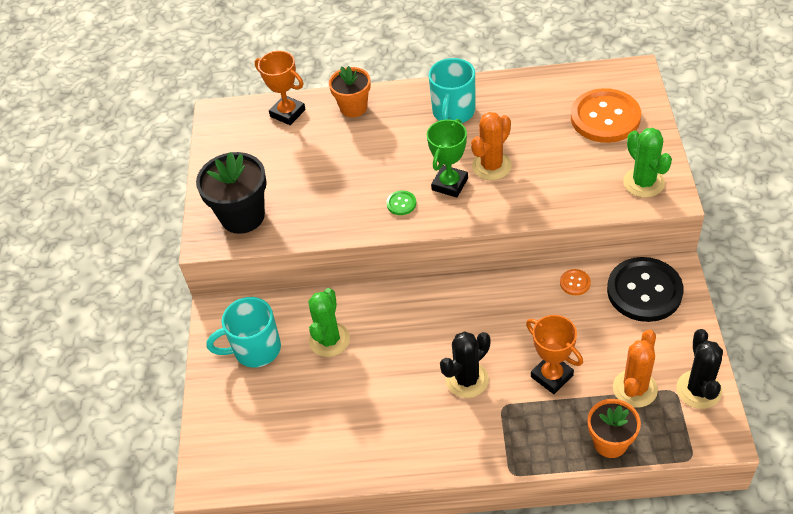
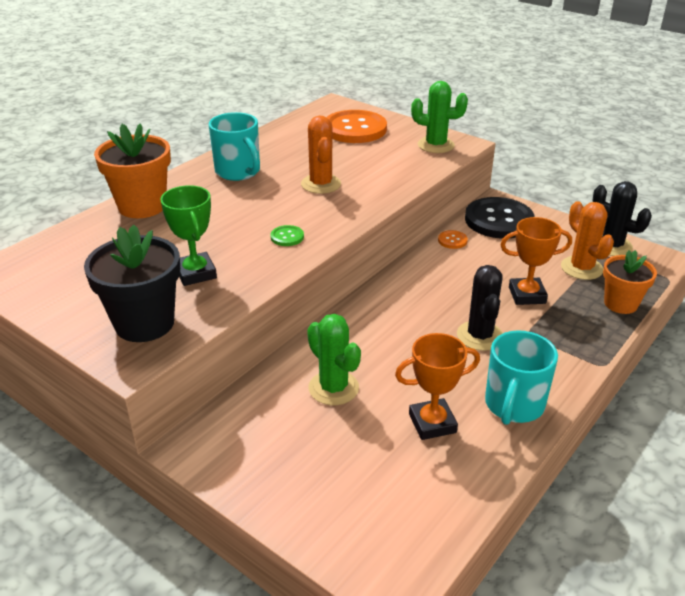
camera: 55 degrees left, 15 degrees down
turquoise mug [206,297,281,368] -> turquoise mug moved to [485,330,558,425]
orange trophy [255,51,306,125] -> orange trophy moved to [395,333,480,440]
orange flower pot [329,66,371,117] -> orange flower pot [94,123,171,218], size x1.51
green trophy [427,119,468,198] -> green trophy moved to [160,185,217,286]

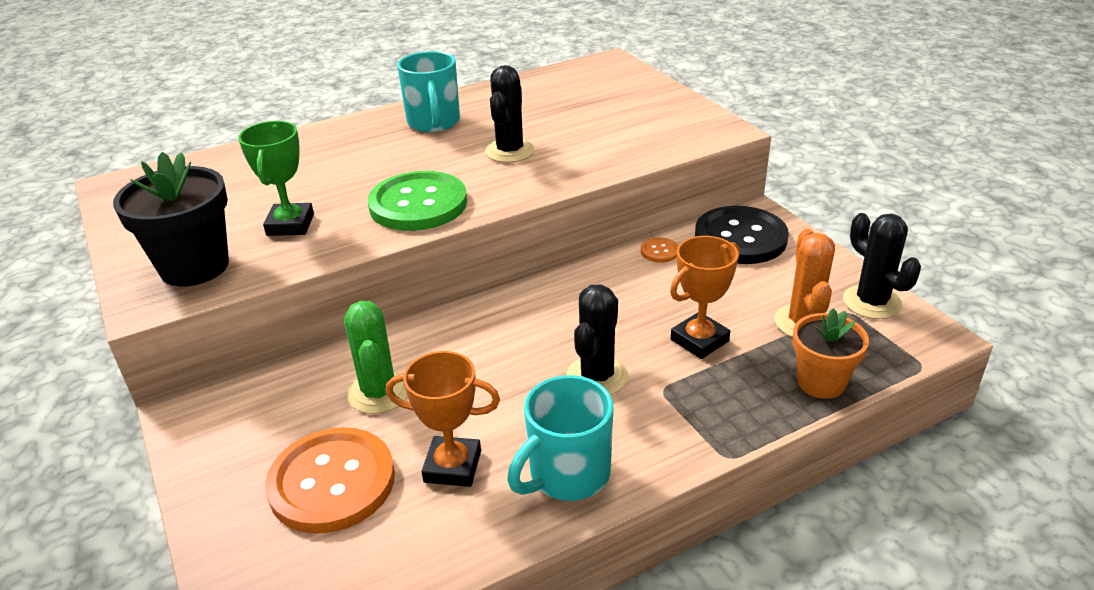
camera: 25 degrees right, 0 degrees up
orange flower pot [94,123,171,218] -> none
green button [270,225,304,246] -> green button [368,171,467,231], size x2.41
orange cactus [301,115,341,194] -> black cactus [485,65,535,163]
orange button [326,110,387,143] -> orange button moved to [265,427,395,534]
green cactus [411,81,468,153] -> none
orange trophy [500,217,572,305] -> orange trophy turned 60 degrees counterclockwise [670,236,740,359]

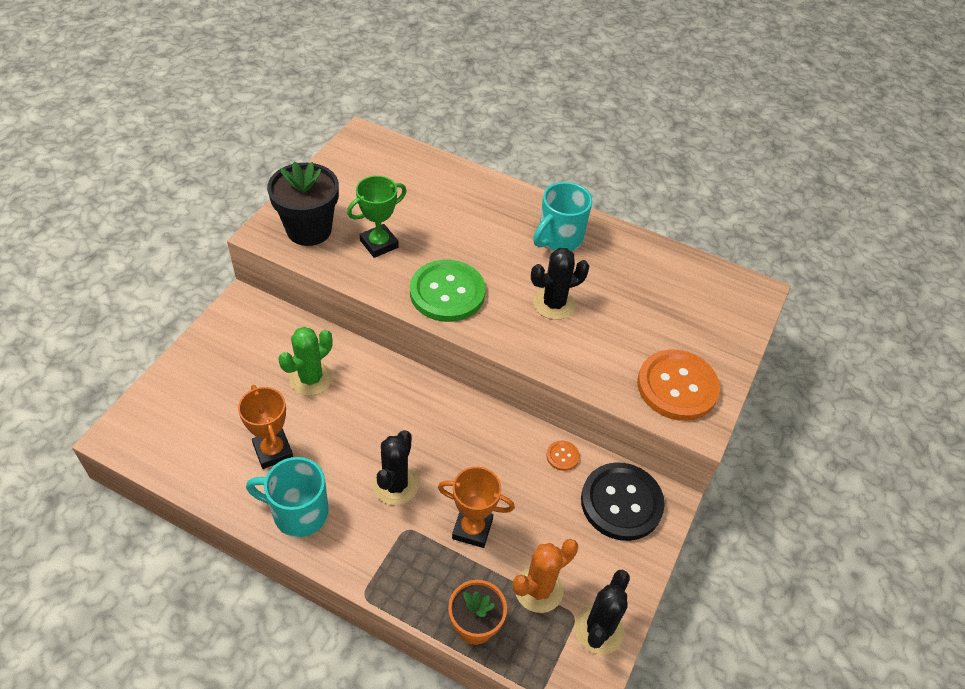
camera: 50 degrees right, 15 degrees up
orange button [265,427,395,534] -> orange button moved to [637,349,720,421]
black cactus [566,284,628,395] -> black cactus turned 60 degrees counterclockwise [373,430,419,505]

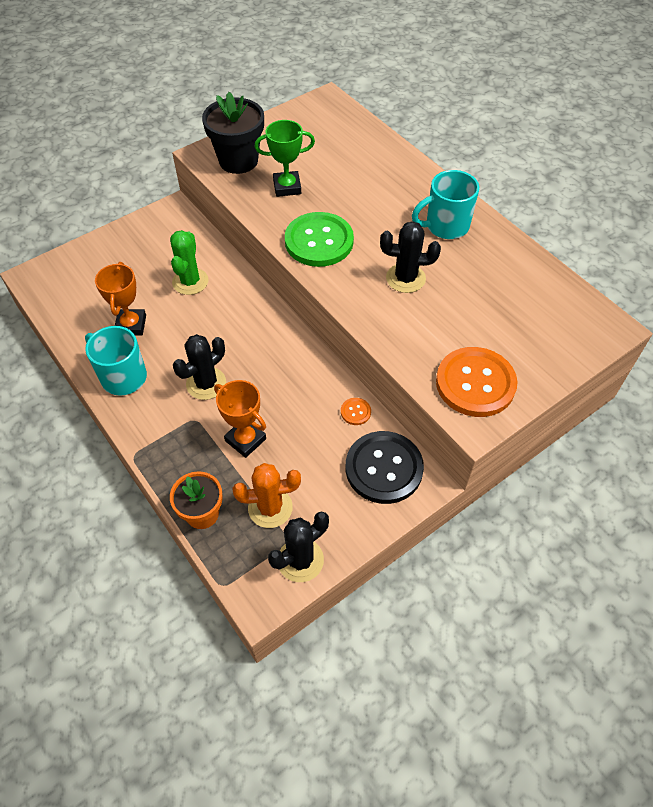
camera: 30 degrees right, 5 degrees up
green cactus [278,327,333,396] -> green cactus turned 60 degrees counterclockwise [170,230,209,295]

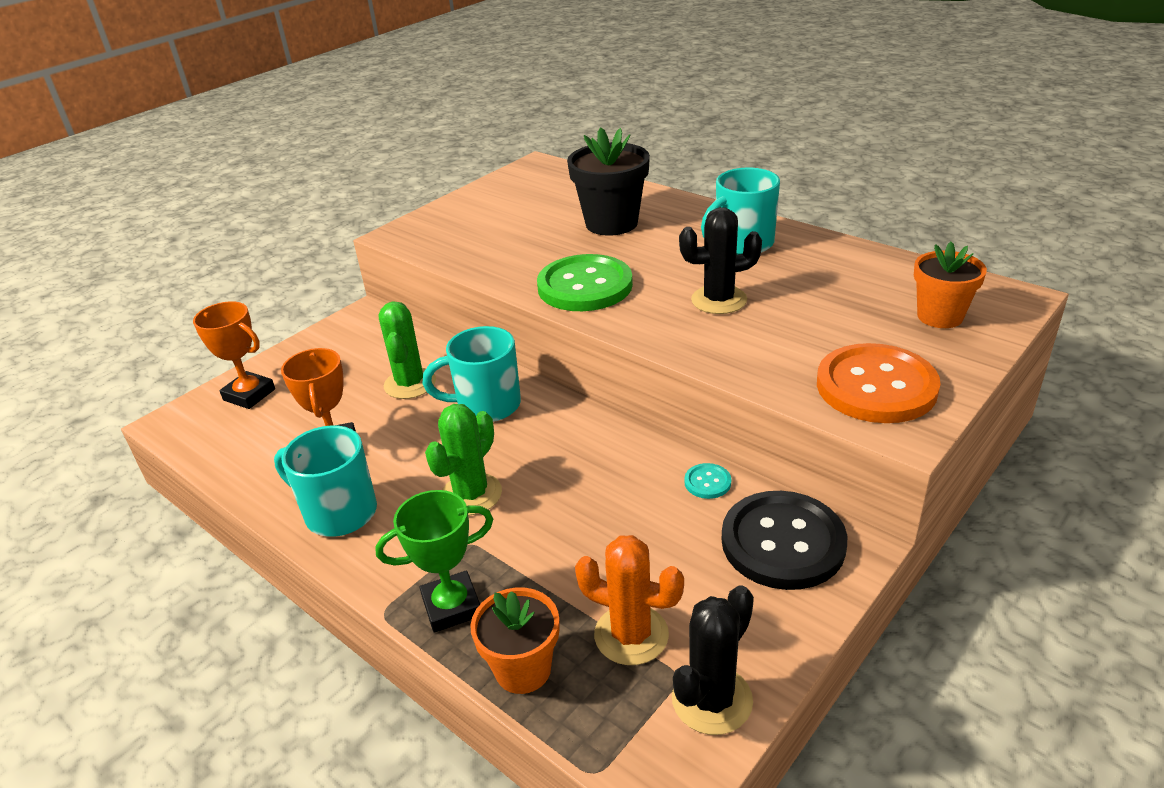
camera: 10 degrees left, 20 degrees down
black cactus [173,334,226,400] -> green cactus [425,404,502,516]
black flower pot [202,92,264,174] -> black flower pot moved to [567,127,650,236]
orange trophy [214,380,266,458] -> orange trophy moved to [193,301,275,409]
orange cactus [232,463,301,528] -> orange cactus turned 45 degrees clockwise [575,535,684,665]
green trophy [254,120,315,197] -> green trophy moved to [375,490,493,633]
orange button [341,398,371,425] -> turquoise button [684,463,731,499]
none -> turquoise mug [423,326,521,422]
none -> orange flower pot [914,241,987,328]

